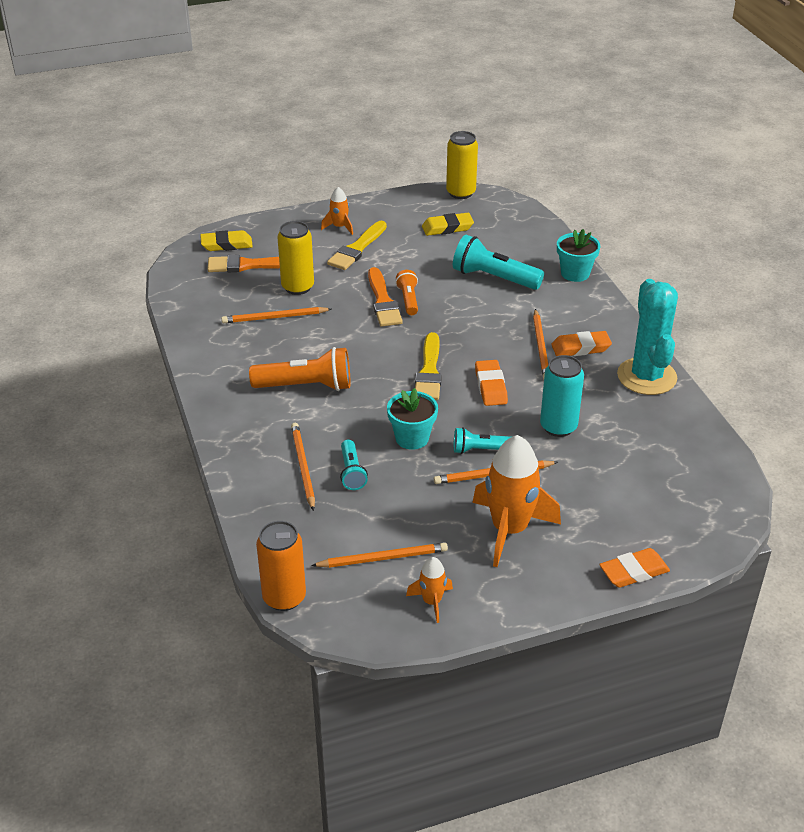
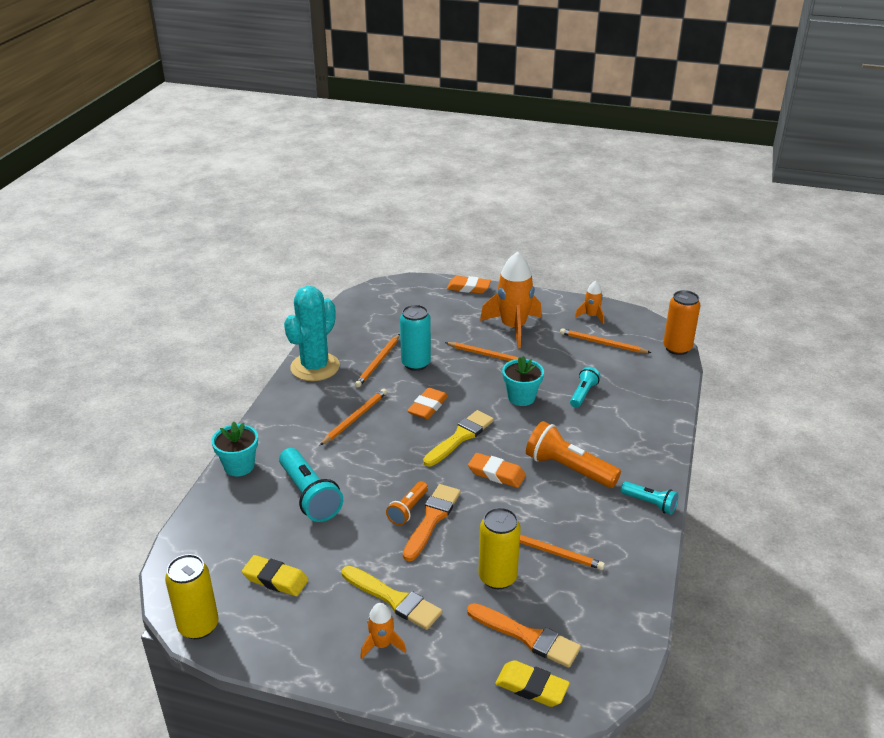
camera: 145 degrees left, 5 degrees down
orange pencil [291,423,315,511] -> orange pencil moved to [355,334,400,388]
yellow brush [327,221,387,270] -> yellow brush turned 60 degrees clockwise [342,566,442,630]
turquoise flashlight [454,427,511,454] -> turquoise flashlight moved to [621,481,678,514]
orange eraser [551,331,612,356] -> orange eraser moved to [468,453,526,488]

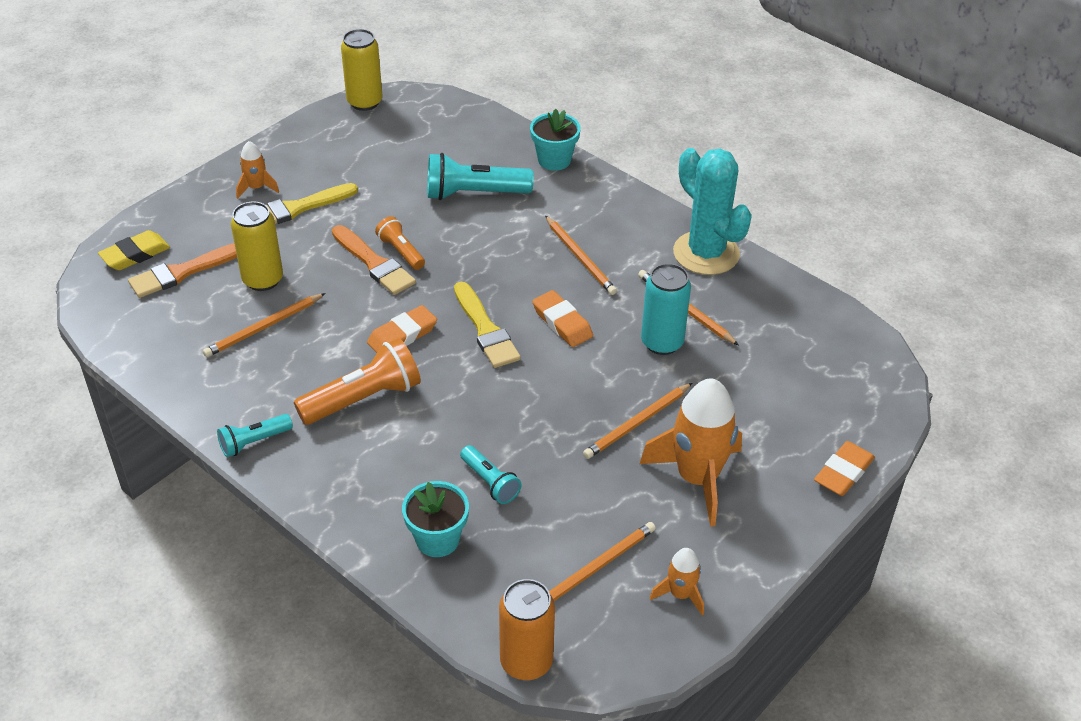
camera: 115 degrees right, 10 degrees up
yellow eraser [242,555,308,596] -> none
turquoise flower pot [502,356,544,406] -> turquoise flower pot moved to [402,481,469,557]

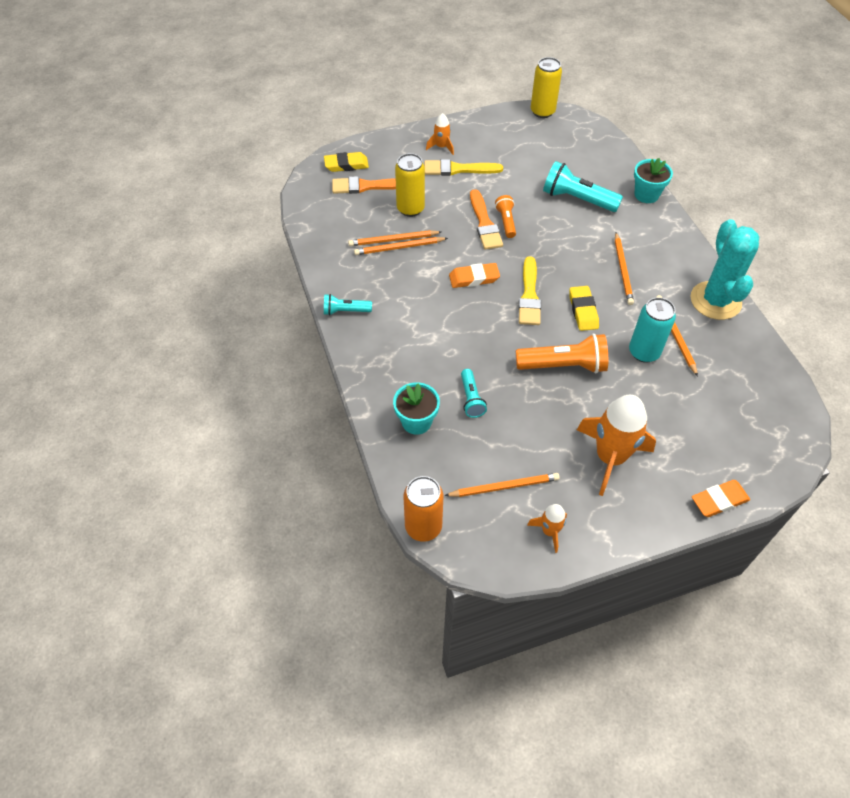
camera: 30 degrees right, 10 degrees up
orange flashlight [294,338,421,425] -> orange flashlight moved to [516,333,608,374]
orange eraser [532,290,593,347] -> yellow eraser [569,286,599,331]
orange pencil [583,383,692,459] -> orange pencil moved to [354,237,448,255]

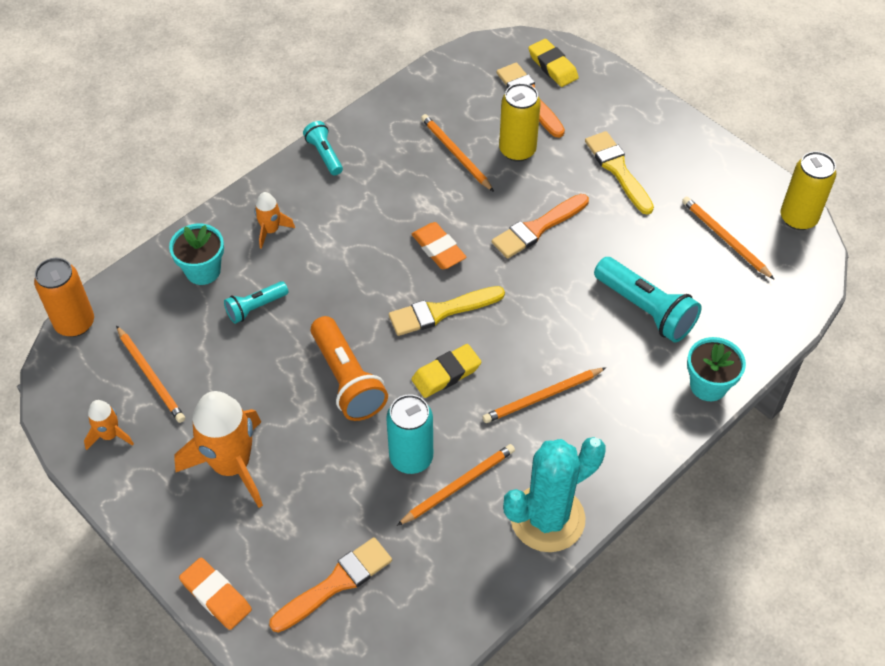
camera: 65 degrees right, 0 degrees up
orange pencil [354,237,448,255] -> orange pencil moved to [682,196,774,279]
orange rocket [426,113,454,155] -> orange rocket moved to [254,192,295,249]
orange flashlight [495,195,516,238] -> none
turquoise flashlight [543,161,623,212] -> turquoise flashlight turned 135 degrees clockwise [594,257,701,343]
none -> orange brush [269,537,392,633]

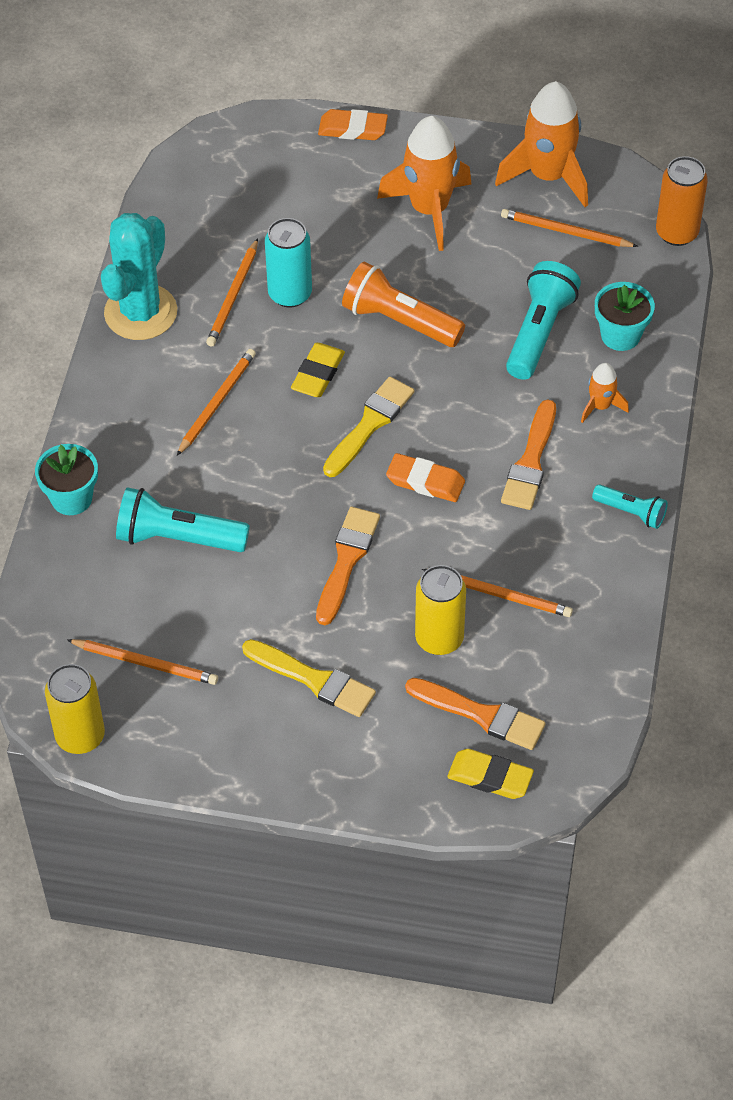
camera: 145 degrees right, 0 degrees up
orange rocket [84,400,134,450] -> orange rocket [495,81,588,207], size x2.05
turquoise flashlight [224,281,288,324] -> turquoise flashlight [506,261,581,380], size x1.75
orange brush [269,537,392,633] -> orange brush moved to [501,399,556,510]

